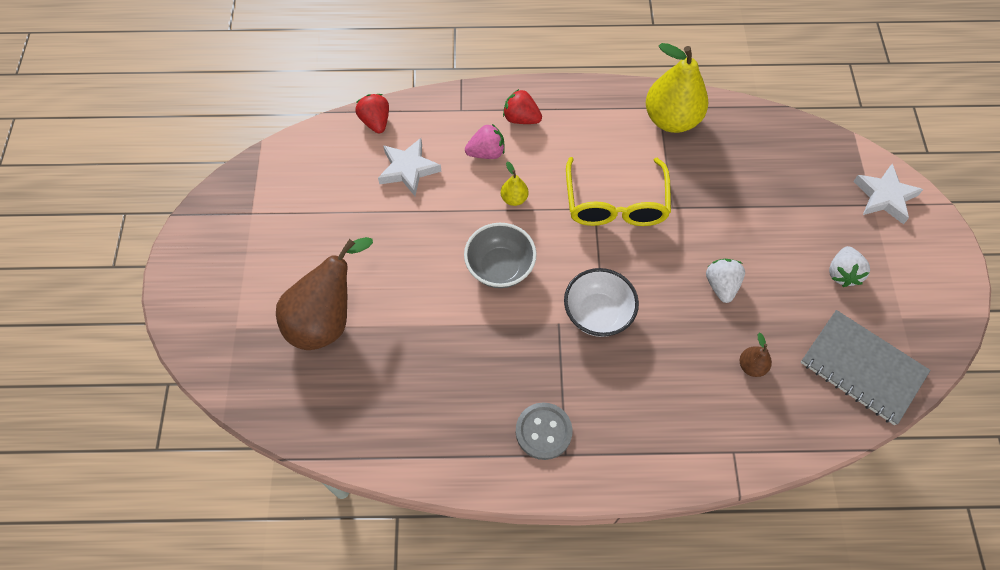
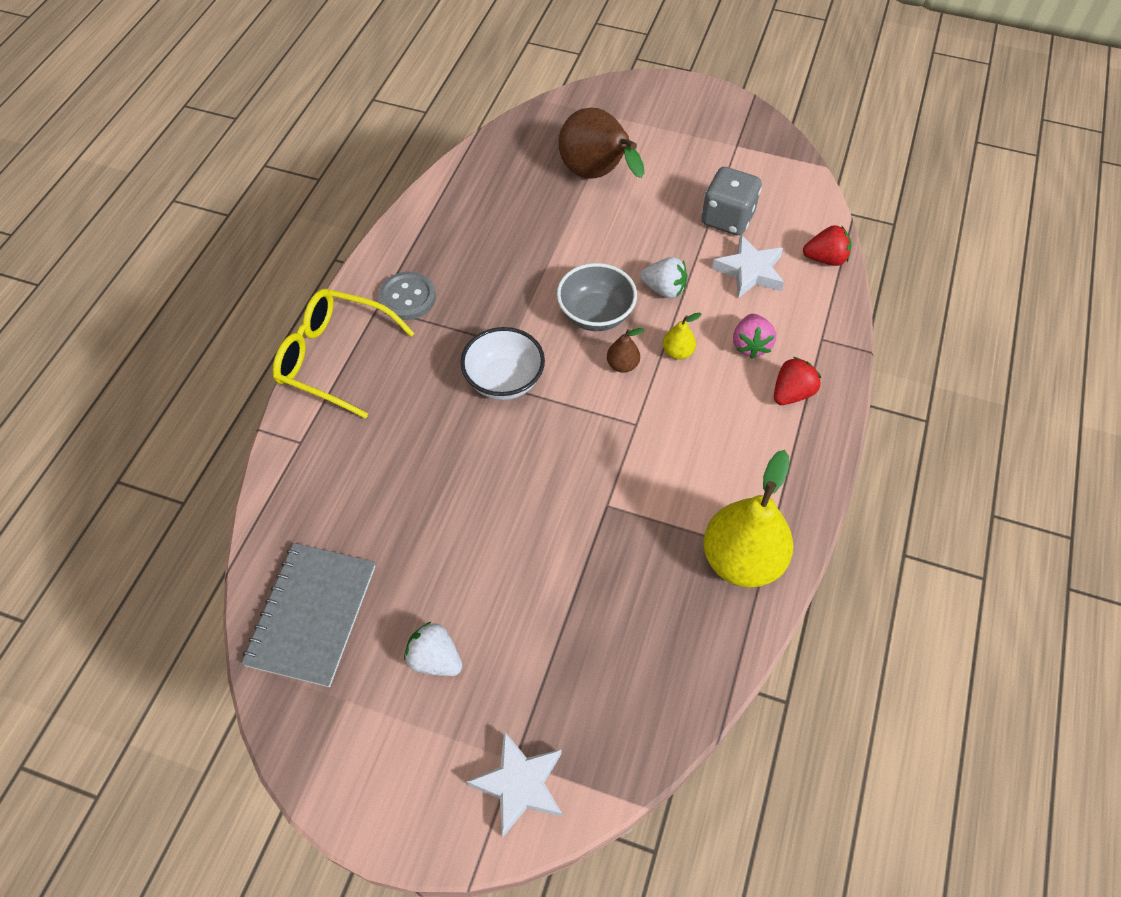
camera: 110 degrees right, 5 degrees down
yellow glasses [566,157,671,226] -> yellow glasses moved to [273,289,415,419]
white strawberry [706,259,745,303] -> white strawberry moved to [640,257,687,298]
brown pear [740,333,772,377] -> brown pear moved to [607,328,644,373]
grey notebook [801,310,931,425] -> grey notebook turned 45 degrees counterclockwise [241,543,376,687]
none -> grey dice [701,167,762,235]

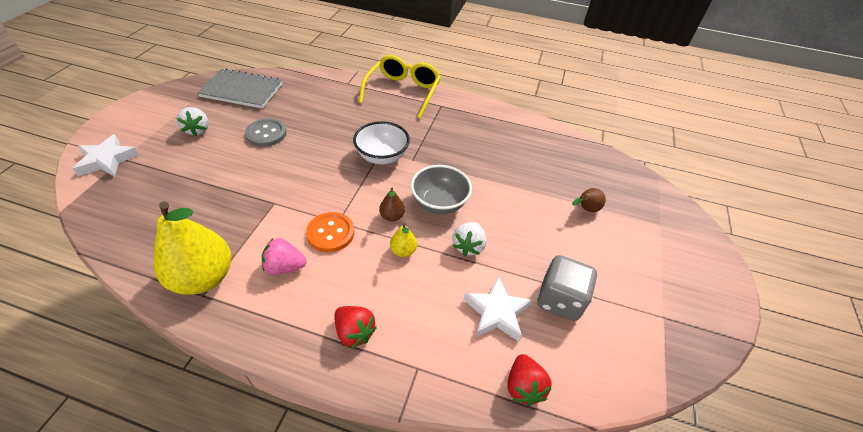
camera: 85 degrees right, 10 degrees down
grey button [378,272,436,320] -> grey button moved to [245,118,286,147]
white strawberry [404,621,462,676] -> white strawberry turned 135 degrees clockwise [177,107,209,136]
brown pear [559,108,645,179] -> brown pear [572,188,606,212], size x0.44
pink strawberry [733,314,776,359] -> pink strawberry moved to [262,238,307,275]
none -> orange button [306,212,354,252]

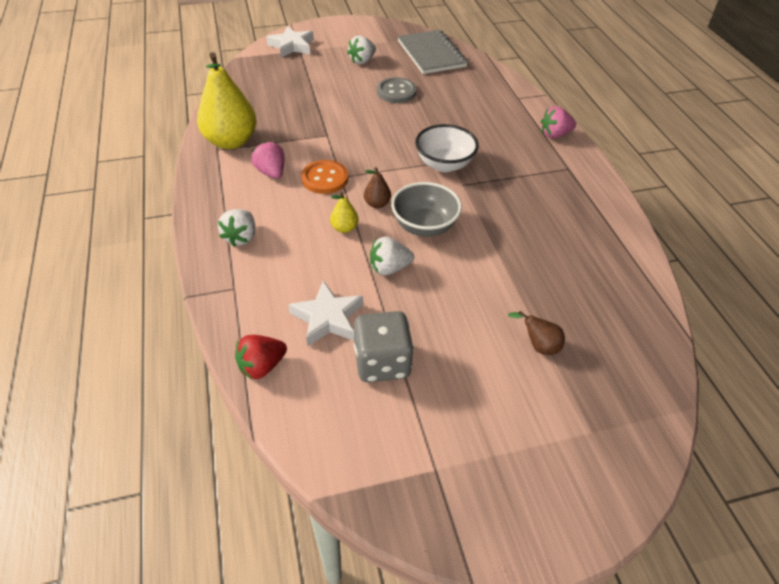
camera: 60 degrees right, 0 degrees up
red strawberry [334,306,377,348] -> white strawberry [218,209,255,247]
yellow glasses [359,55,441,118] -> pink strawberry [541,106,576,139]

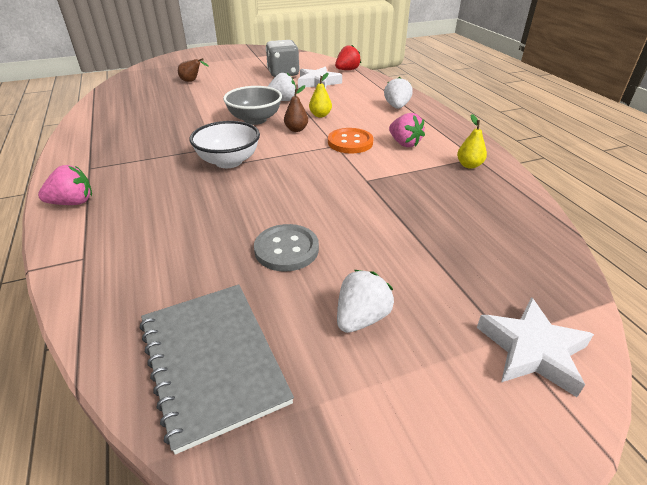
camera: 175 degrees right, 10 degrees down
yellow pear [197,52,256,149] -> yellow pear [457,114,487,169], size x0.44

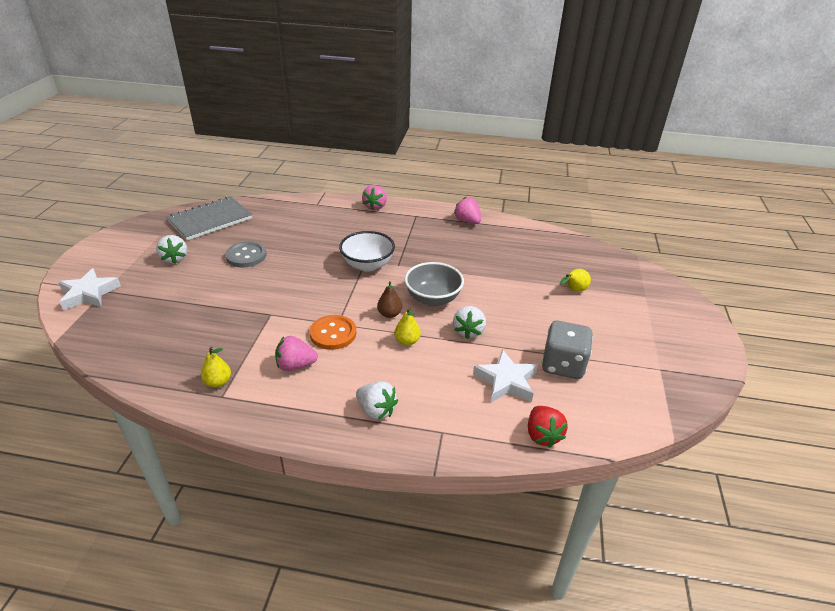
camera: 120 degrees right, 0 degrees up
grey notebook [140,284,294,455] -> grey notebook turned 45 degrees counterclockwise [166,196,252,240]
brown pear [178,58,209,82] -> yellow pear [560,269,591,292]
none -> pink strawberry [454,197,481,224]

